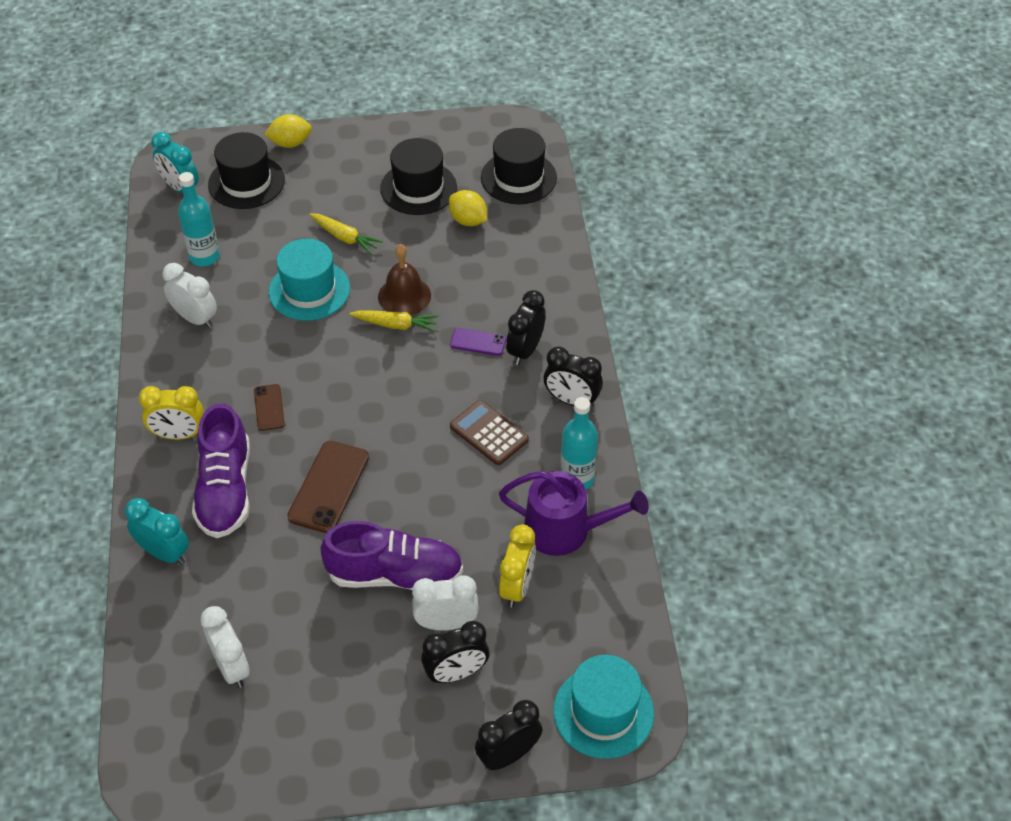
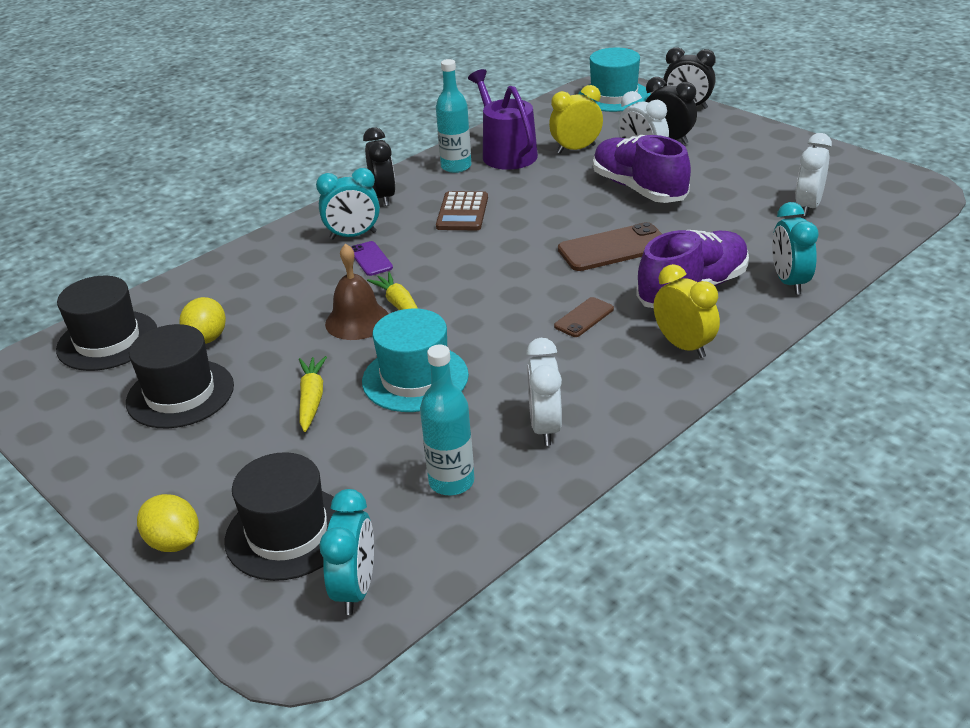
camera: 125 degrees left, 15 degrees down
black clock [506,290,546,365] -> turquoise clock [316,168,380,239]

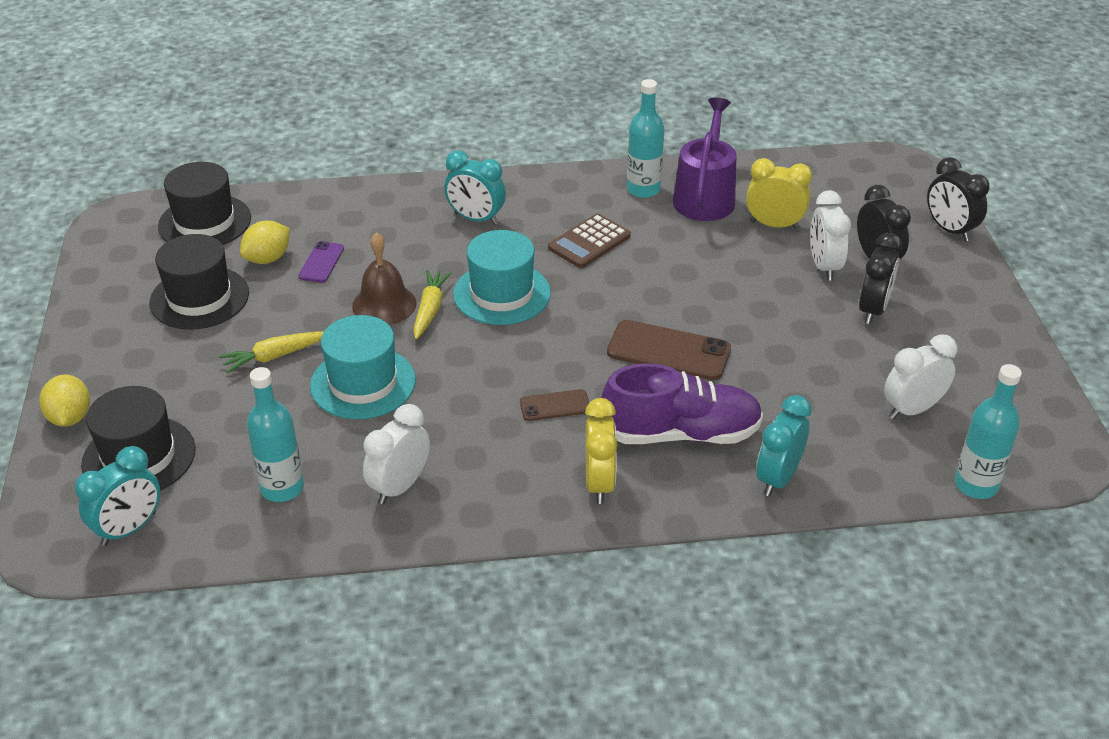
camera: 35 degrees right, 5 degrees up
yellow carrot [299,356,327,432] -> yellow carrot turned 150 degrees counterclockwise [219,332,324,373]
purple phone [351,241,393,276] -> purple phone moved to [299,241,344,283]
black clock [363,127,396,206] -> black clock moved to [859,233,902,324]
turquoise hat [578,48,651,112] -> turquoise hat moved to [453,230,551,325]
purple shoe [593,135,691,203] -> none
none -> turquoise bottle [955,364,1022,499]

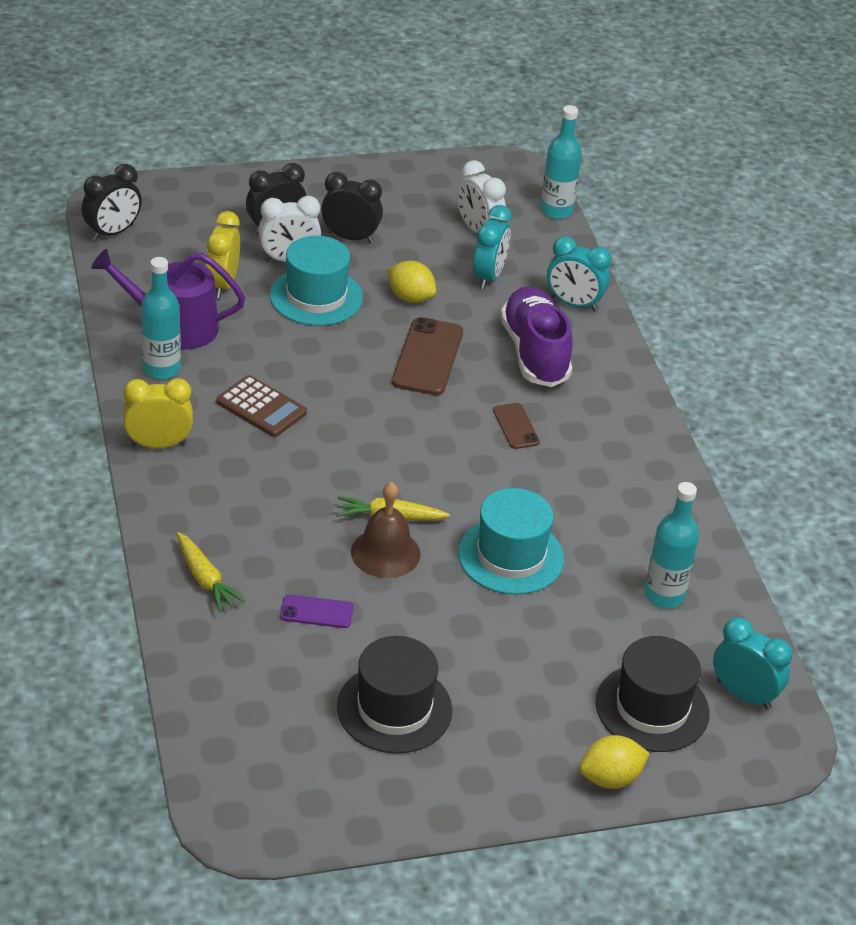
camera: 100 degrees left, 0 degrees up
black hat [158,162,251,245] -> none
yellow carrot [219,332,324,373] -> yellow carrot moved to [177,532,245,612]
yellow lemon [240,221,290,264] -> yellow lemon moved to [388,261,436,303]
white clock [363,404,430,504] -> none
turquoise clock [444,151,506,225] -> turquoise clock moved to [473,205,512,289]
turquoise hat [453,230,551,325] -> turquoise hat moved to [270,236,363,326]
yellow clock [585,398,618,504] -> yellow clock moved to [123,378,193,448]
black clock [927,157,989,241] -> black clock moved to [82,164,142,241]

